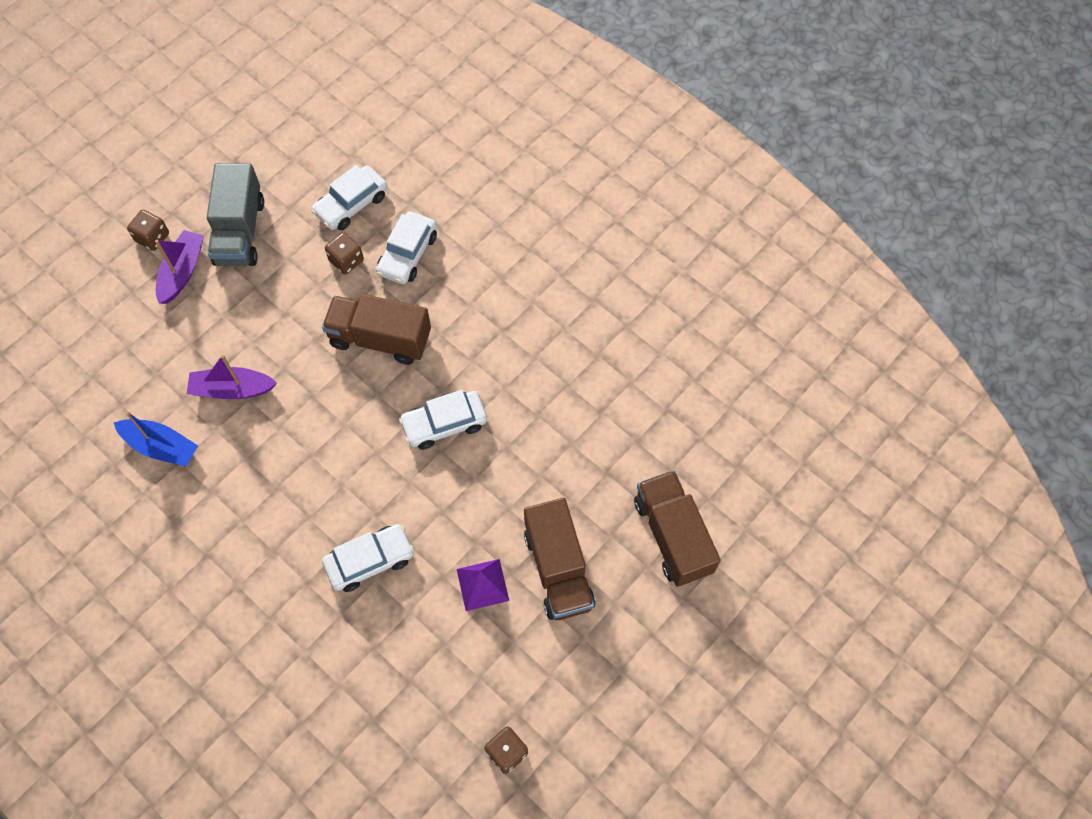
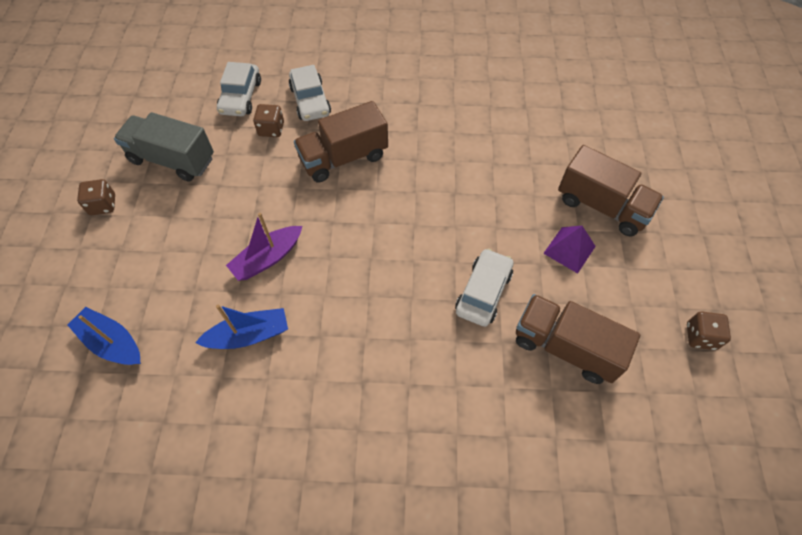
camera: 40 degrees left, 5 degrees down
purple boat [155,230,204,304] -> none
grey truck [207,163,264,266] -> grey truck turned 150 degrees clockwise [114,112,214,182]
white car [399,390,487,450] -> none
brown truck [634,470,721,587] -> brown truck moved to [516,294,640,384]
none -> blue boat [68,307,141,365]

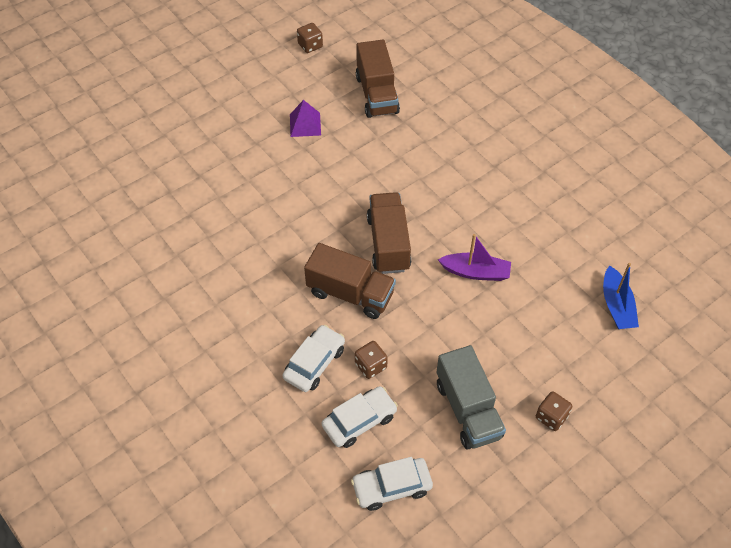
camera: 130 degrees left, 5 degrees down
blue boat [195,305,288,349] -> none
white car [455,248,513,327] -> white car moved to [351,457,433,511]
brown truck [558,145,664,237] -> brown truck moved to [367,192,411,274]

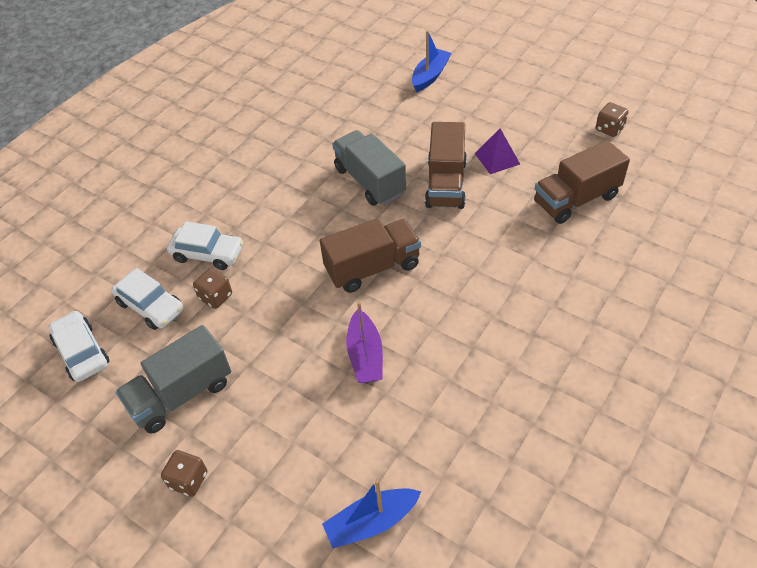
camera: 75 degrees right, 5 degrees down
brown truck [304,243,396,319] -> brown truck moved to [425,122,467,209]
none -> grey truck [332,130,406,206]
none -> blue boat [412,30,451,92]

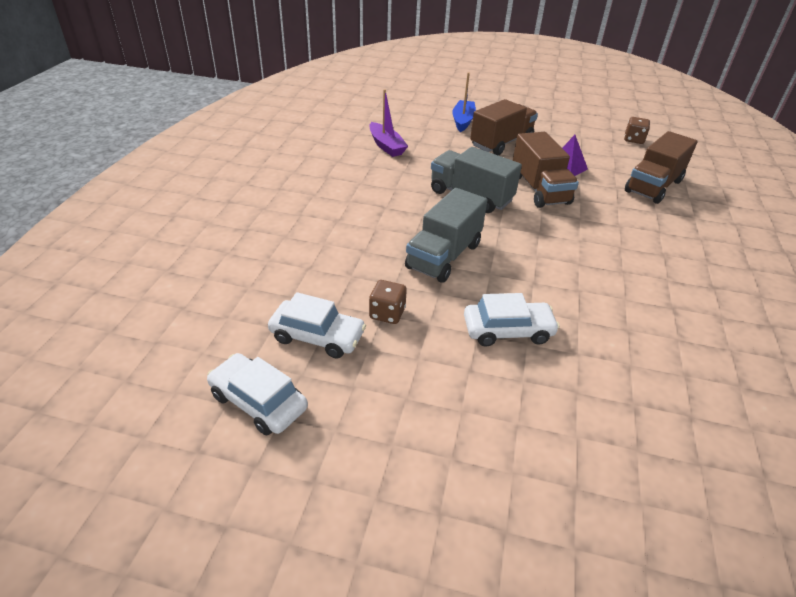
camera: 25 degrees left, 10 degrees down
grey truck [115,325,231,433] -> grey truck moved to [405,188,487,283]
brown dice [161,450,207,497] -> none
white car [167,222,243,270] -> white car moved to [464,293,560,347]
brown truck [320,218,421,293] -> brown truck moved to [470,99,538,155]
blue boat [322,480,421,548] -> none
purple boat [346,302,383,383] -> purple boat moved to [369,89,408,157]

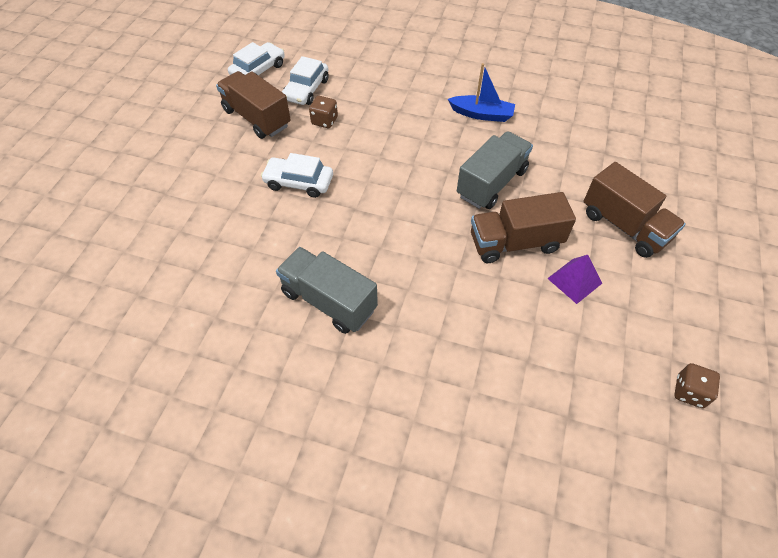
camera: 95 degrees right, 15 degrees up
purple boat [369,89,408,157] -> none
grey truck [405,188,487,283] -> grey truck moved to [276,247,378,334]
blue boat [452,73,476,132] -> blue boat moved to [448,63,515,122]
white car [464,293,560,347] -> white car turned 105 degrees clockwise [261,153,333,198]
brown truck [625,131,697,204] -> brown truck moved to [216,71,291,139]

